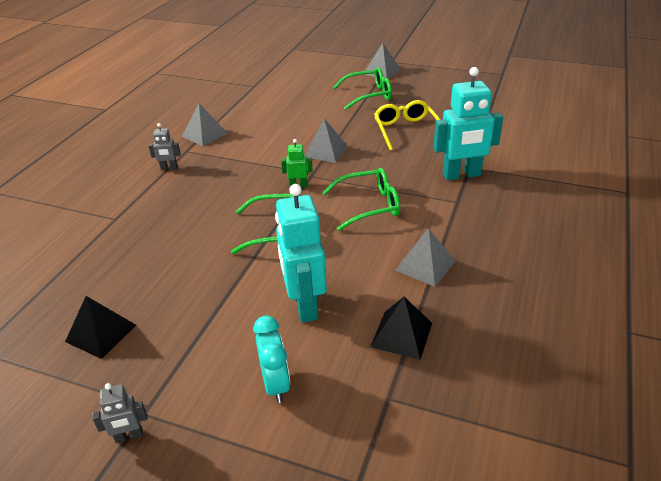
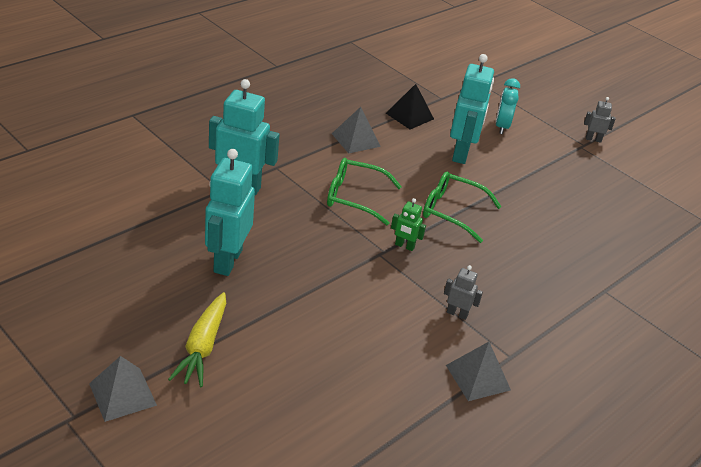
camera: 160 degrees left, 0 degrees up
black pyramid [65,296,136,359] -> none
grey robot [149,123,181,170] -> grey robot moved to [444,265,483,320]
grey pyramid [305,118,348,163] -> none
green glasses [333,67,392,110] -> yellow carrot [168,292,226,387]
yellow glasses [374,100,440,151] -> turquoise robot [205,149,255,276]

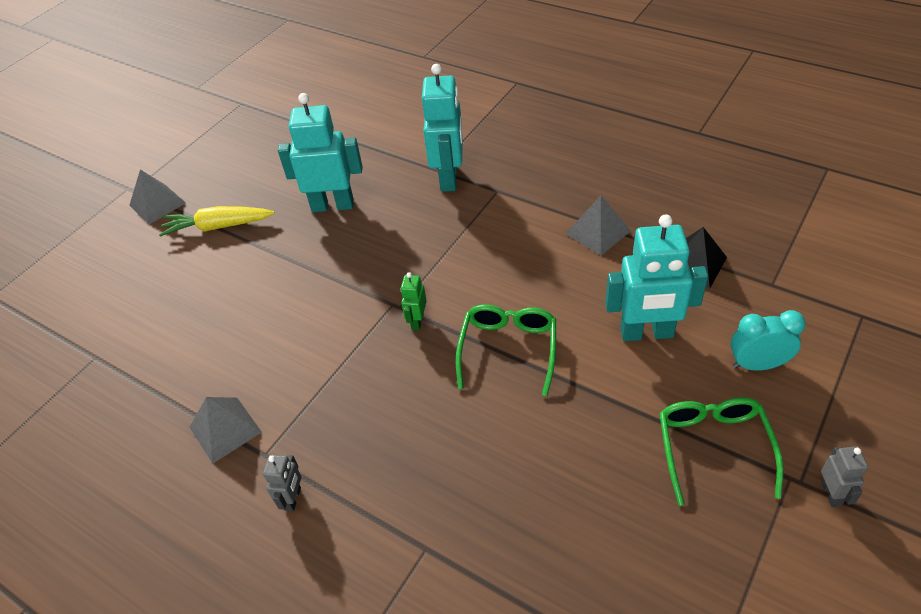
camera: 85 degrees right, 10 degrees up
green glasses [327,158,402,225] -> green glasses moved to [659,397,784,506]
grey robot [444,265,483,320] -> grey robot moved to [263,454,301,512]

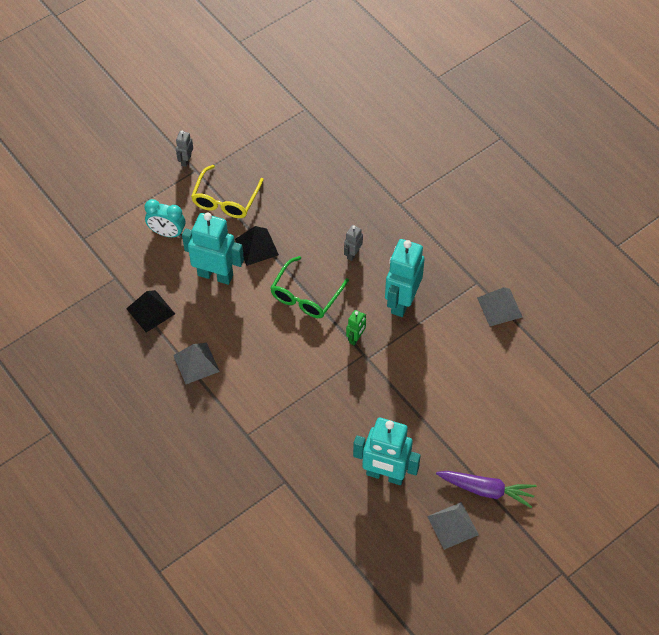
camera: 165 degrees left, 10 degrees up
grey pyramid [129,169,186,225] -> grey pyramid moved to [427,502,479,550]
yellow carrot [159,206,275,237] -> purple carrot [436,471,536,508]
grey robot [263,454,301,512] -> grey robot moved to [344,225,363,261]
turquoise robot [422,64,463,192] -> turquoise robot moved to [385,239,425,317]
green glasses [659,397,784,506] -> yellow glasses [191,165,264,218]
none -> black pyramid [235,226,279,266]

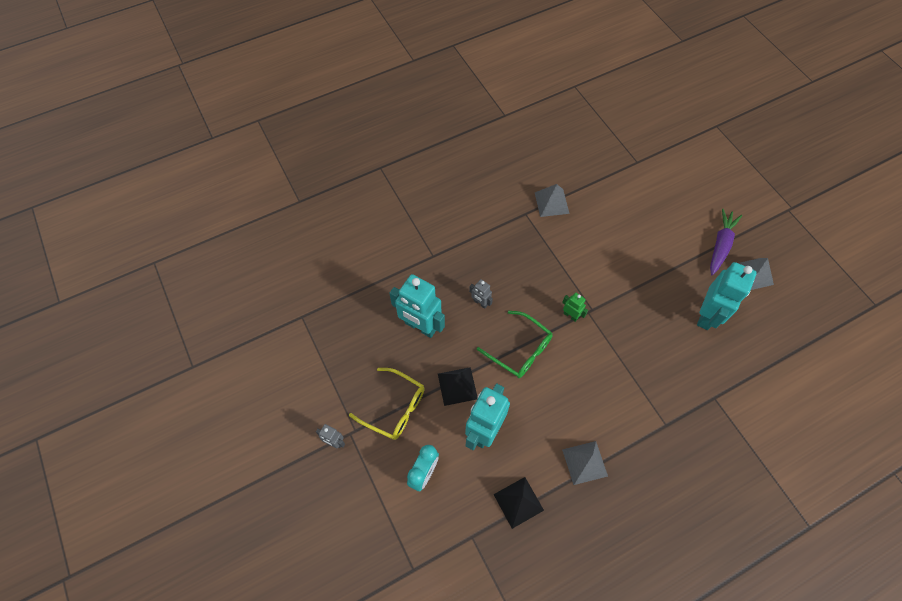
camera: 80 degrees left, 5 degrees up
turquoise robot [385,239,425,317] -> turquoise robot moved to [389,274,445,338]

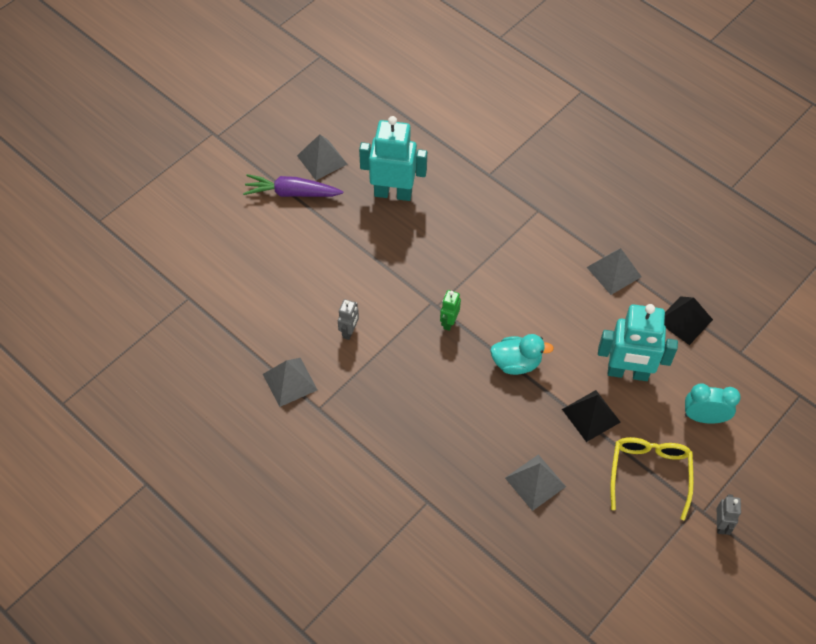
camera: 110 degrees left, 5 degrees down
turquoise robot [389,274,445,338] -> grey pyramid [505,454,566,511]
grey robot [469,279,493,309] -> grey robot moved to [338,299,359,340]
green glasses [477,310,553,378] -> turquoise duck [490,334,554,375]

